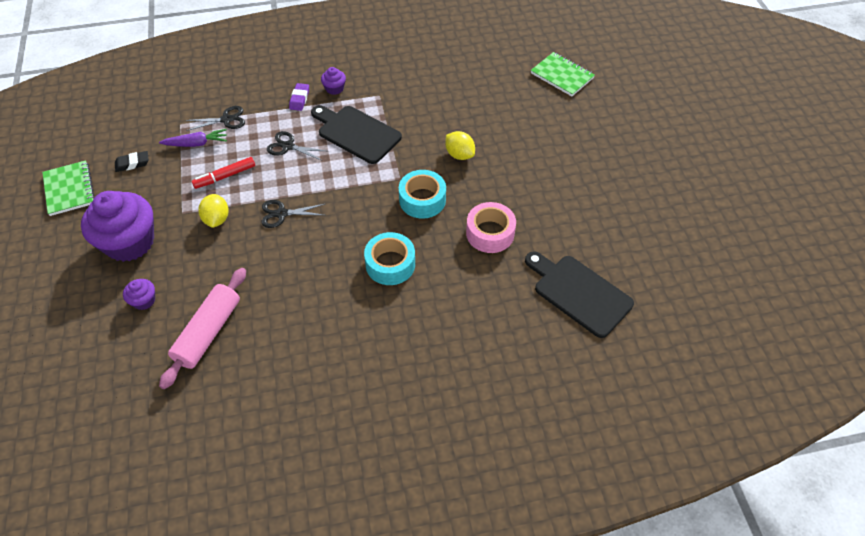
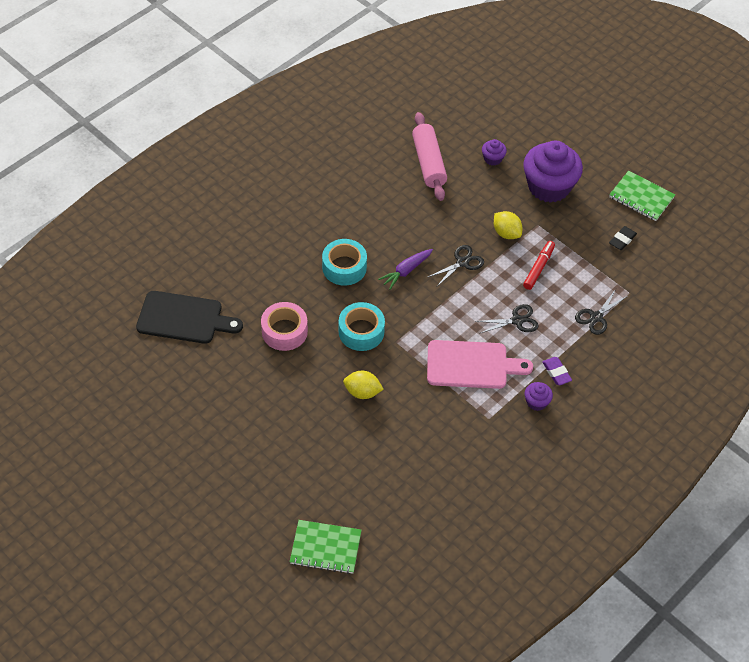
camera: 145 degrees right, 0 degrees up
purple carrot [159,129,227,147] -> purple carrot moved to [378,249,433,290]
black cutting board [311,105,402,164] -> pink cutting board [427,340,533,389]

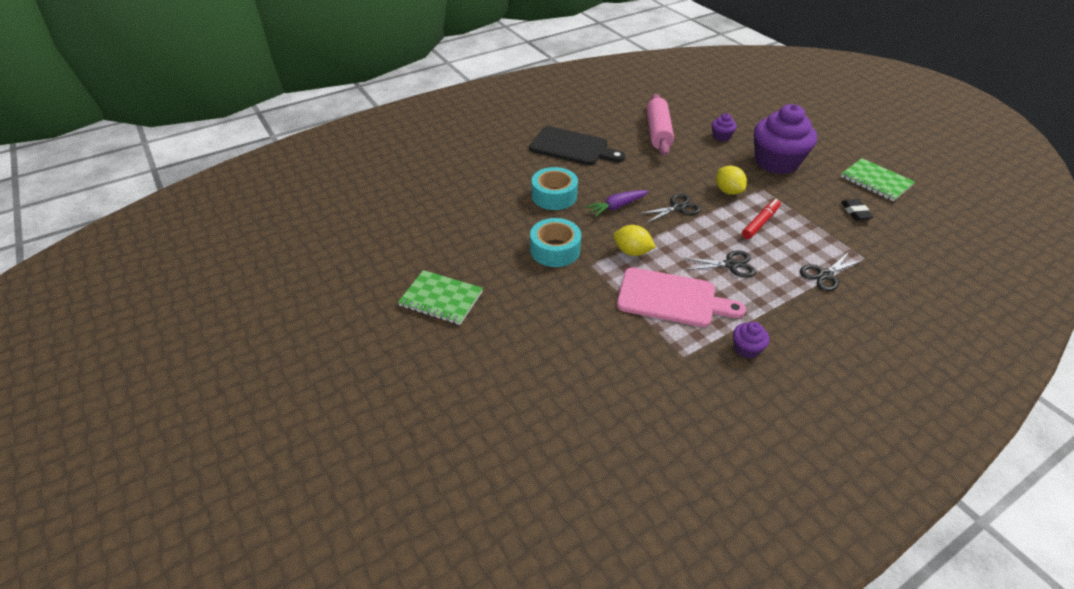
camera: 15 degrees right, 10 degrees down
black cutting board [136,291,243,344] -> black cutting board moved to [529,126,625,165]
pink tape [261,302,308,351] -> none
green notebook [290,520,362,574] -> green notebook moved to [398,270,483,325]
yellow lemon [343,371,384,399] -> yellow lemon moved to [613,225,656,256]
purple eraser [542,357,572,385] -> none
black eraser [609,226,637,250] -> black eraser turned 60 degrees counterclockwise [841,199,873,220]

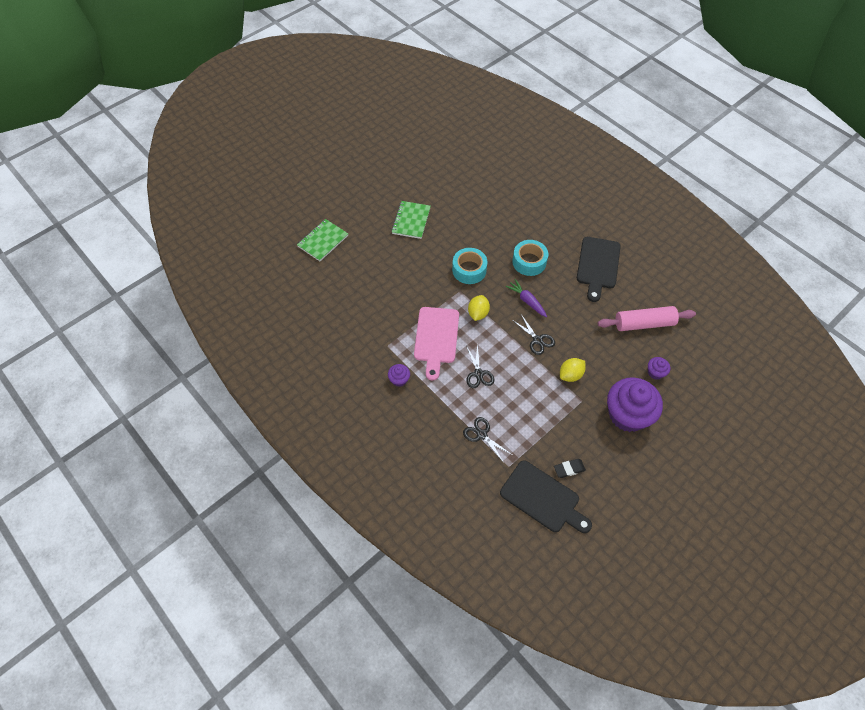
camera: 80 degrees right, 15 degrees up
red marker [742,199,781,239] -> none
green notebook [841,158,915,201] -> green notebook moved to [297,219,348,261]
none -> black cutting board [500,461,592,533]

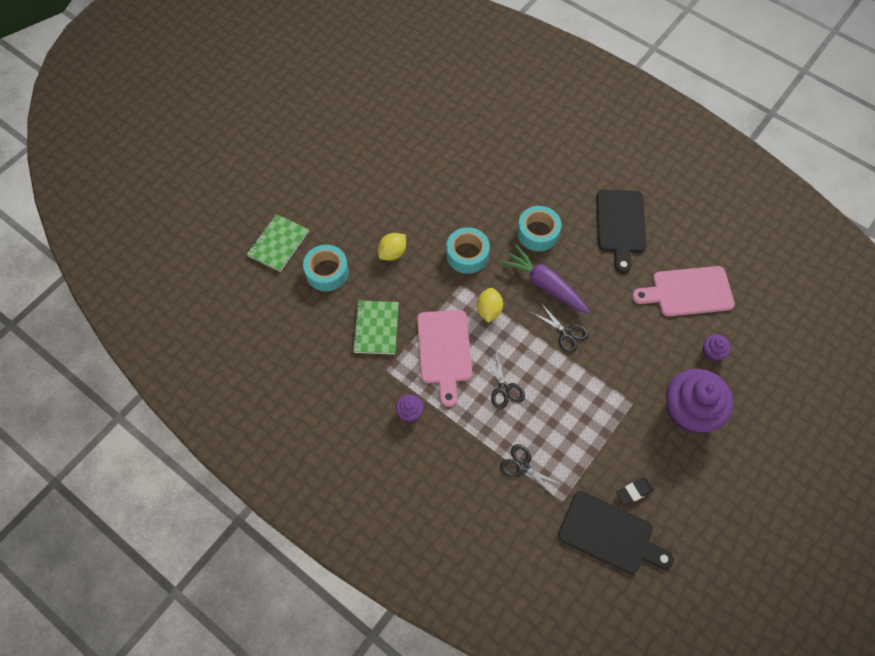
camera: 10 degrees left, 5 degrees up
green notebook [391,201,431,239] -> green notebook moved to [352,301,399,354]
purple carrot [506,279,547,317] -> purple carrot [500,244,590,314], size x1.58
yellow lemon [560,358,585,382] -> yellow lemon moved to [378,233,406,261]
pink rolling pin [598,306,696,331] -> pink cutting board [632,266,735,316]
none -> turquoise tape [303,245,349,291]

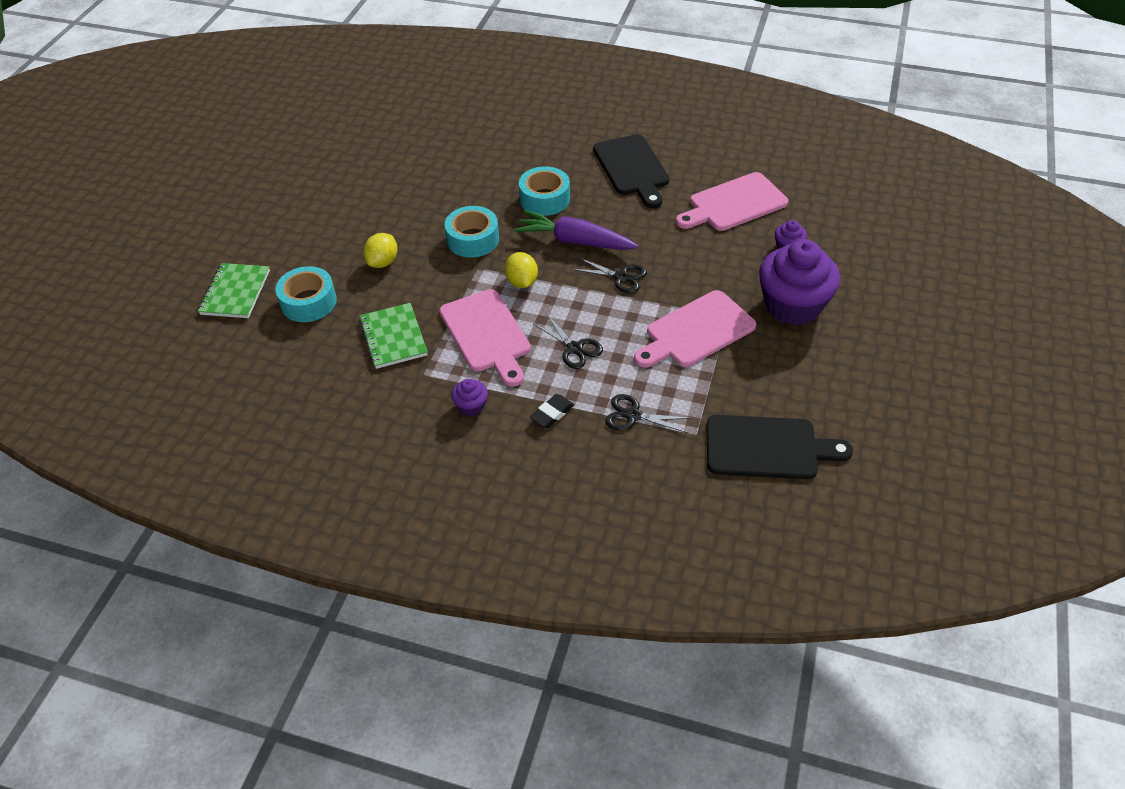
camera: 20 degrees left, 15 degrees down
black eraser [616,477,653,506] -> black eraser moved to [530,394,574,428]
none -> pink cutting board [634,290,756,368]

